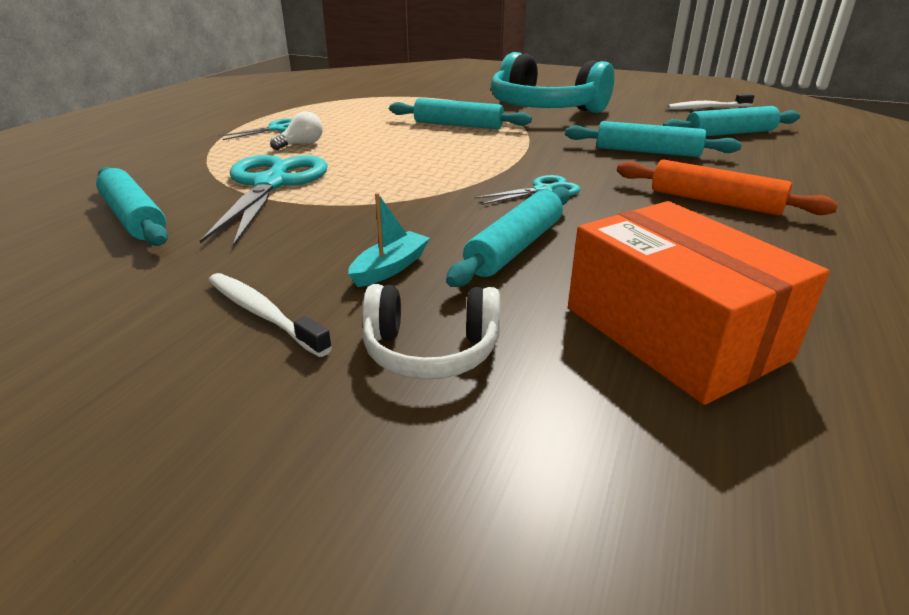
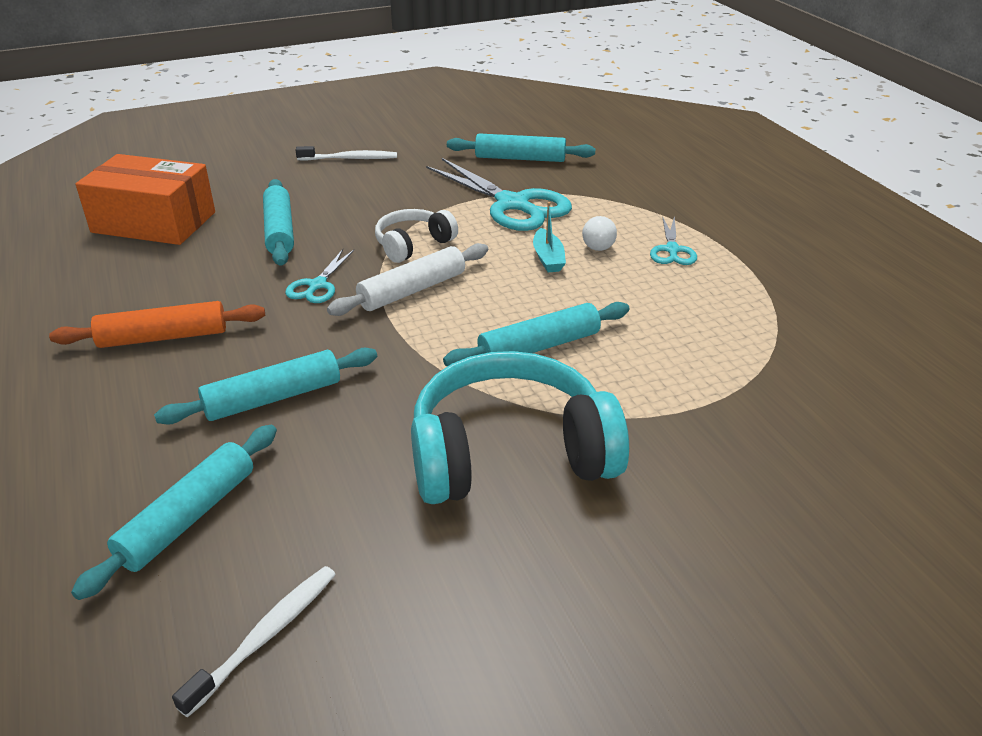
camera: 135 degrees right, 5 degrees up
turquoise boat [348,193,430,287] -> turquoise boat moved to [533,202,566,272]
white headphones [362,284,500,379] -> white headphones moved to [375,209,458,263]
none -> white rolling pin [327,243,488,316]

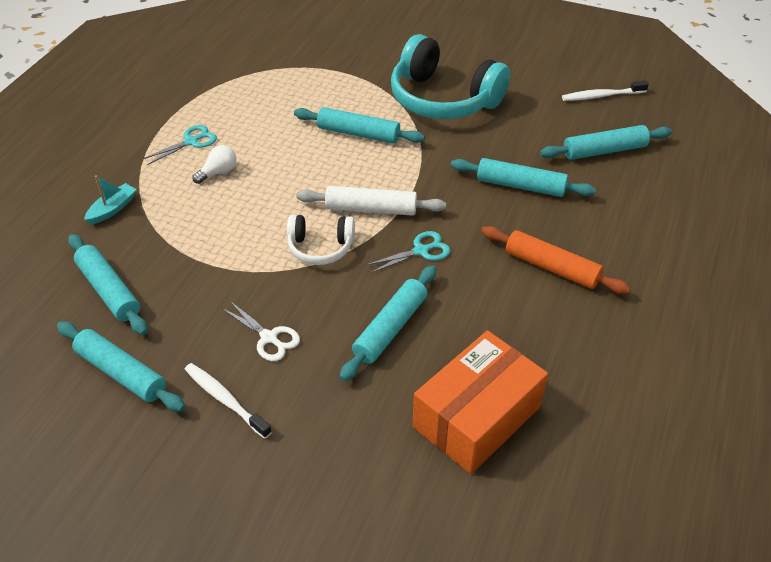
camera: 135 degrees left, 10 degrees up
orange box [75,154,215,245] -> orange box turned 75 degrees clockwise [413,330,548,474]
turquoise scissors [426,158,572,231] -> none
turquoise boat [533,202,566,272] -> turquoise boat moved to [84,175,137,224]
none -> turquoise rolling pin [57,321,185,412]
none -> white scissors [221,301,300,361]

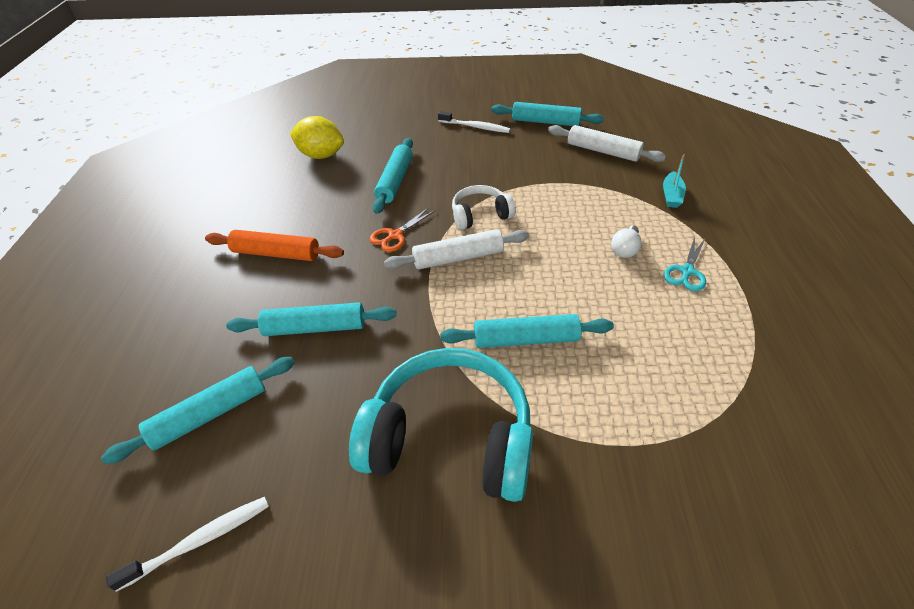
camera: 160 degrees right, 0 degrees up
turquoise rolling pin [68,234,148,335] -> white rolling pin [548,125,666,162]
white scissors [221,301,300,361] -> none
turquoise scissors [366,231,450,273] -> orange scissors [369,207,435,252]
orange box [413,330,548,474] -> yellow lemon [290,116,344,159]

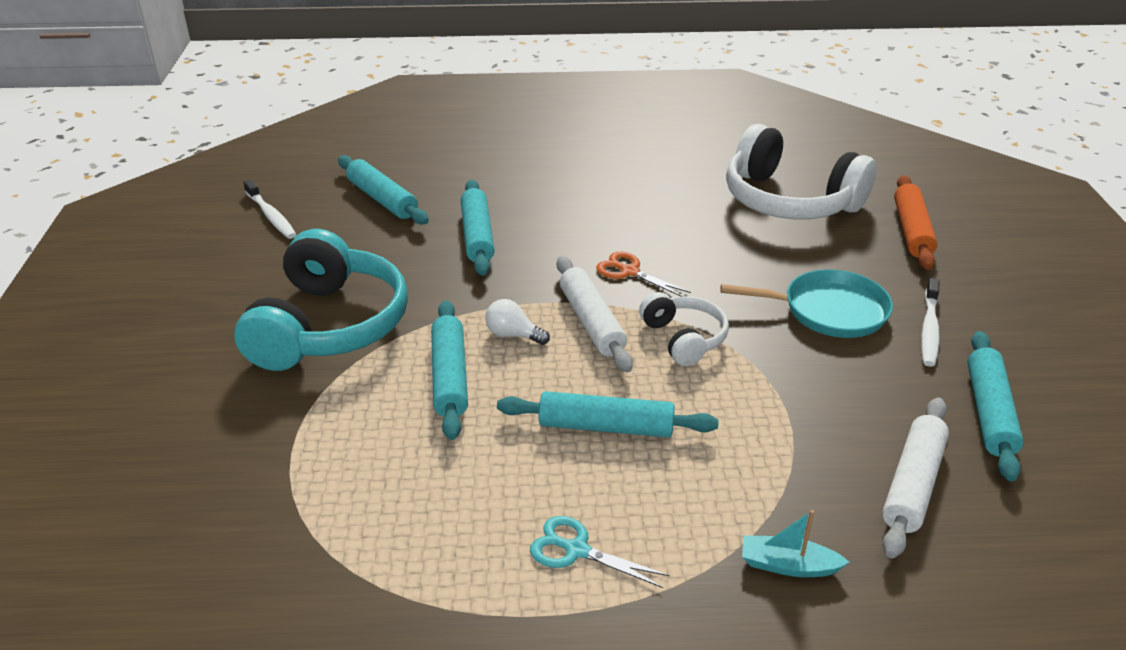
camera: 85 degrees right, 10 degrees down
orange rolling pin [205,230,344,261] -> orange rolling pin moved to [894,175,937,270]
yellow lemon [290,116,344,159] -> white headphones [726,124,877,219]
turquoise rolling pin [372,138,413,214] -> turquoise rolling pin moved to [497,391,719,438]
white light bulb [611,226,642,258] -> white light bulb moved to [485,299,550,345]
none -> turquoise pan [720,269,893,338]

